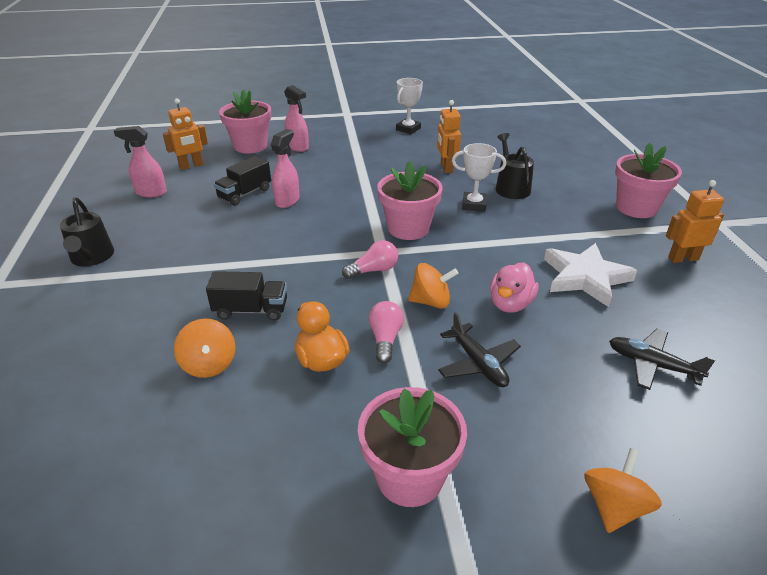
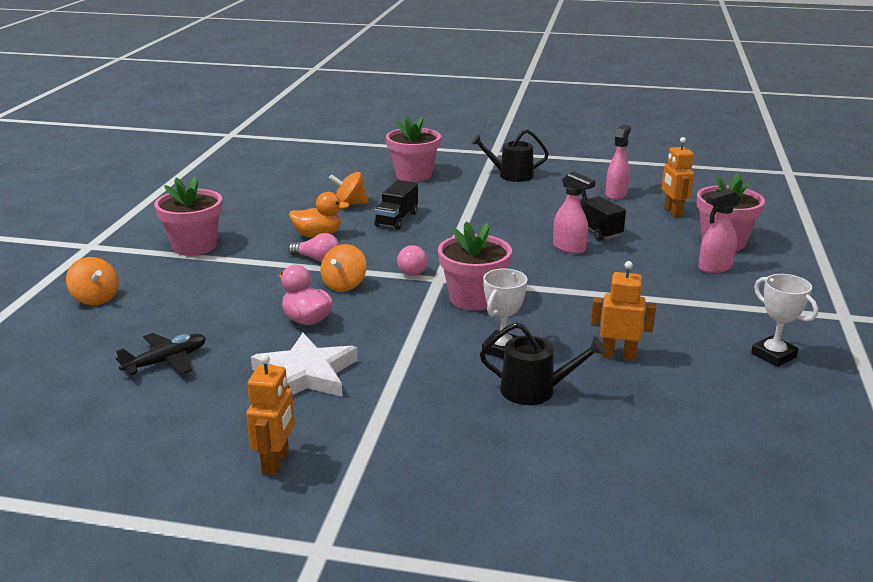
camera: 110 degrees right, 10 degrees down
black plane [438,312,521,387] -> none
pink flower pot [615,143,682,218] -> pink flower pot moved to [386,115,441,182]

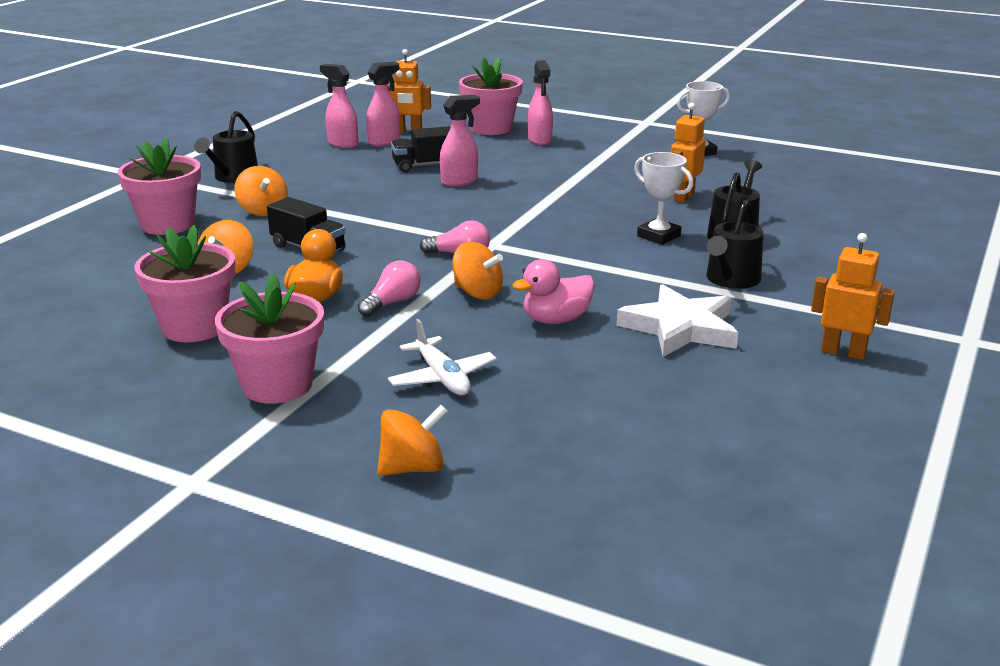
camera: 75 degrees left, 0 degrees up
black plane [116,333,206,375] -> none
pink flower pot [438,221,512,311] -> pink flower pot moved to [134,225,235,342]
none -> orange spinning top [234,166,288,216]
none -> pink spray bottle [366,62,400,146]
none -> white plane [388,319,497,395]
none -> black watering can [706,200,763,289]

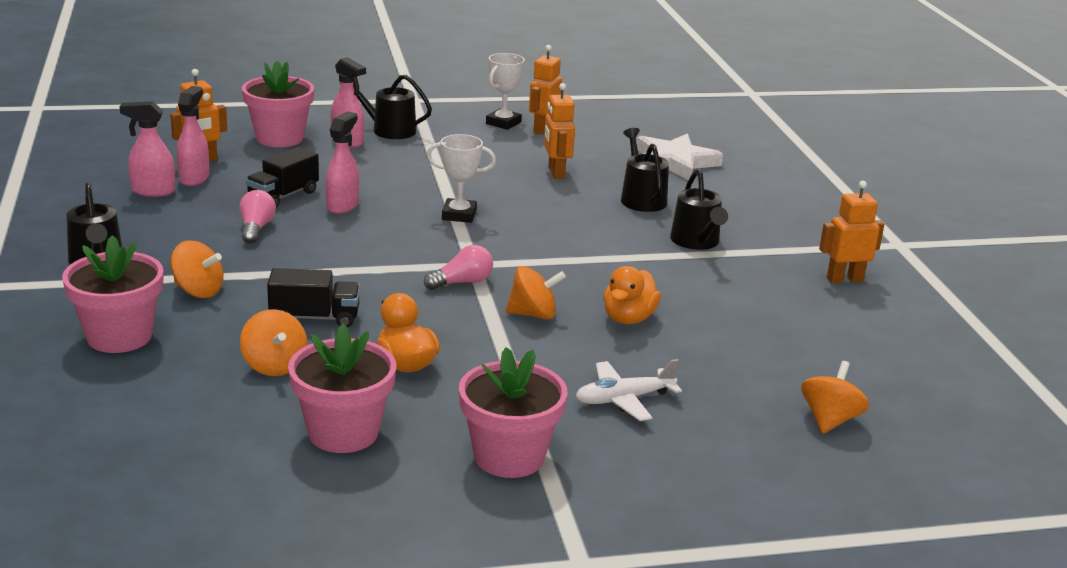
camera: 40 degrees left, 0 degrees up
pink light bulb [358,261,421,317] -> pink light bulb moved to [239,190,276,244]
orange spinning top [377,405,448,476] -> orange spinning top moved to [801,361,869,433]
white plane [388,319,497,395] -> white plane turned 135 degrees clockwise [576,359,682,421]
pink duck [512,259,595,324] -> orange duck [603,266,661,324]
white star [617,284,738,357] -> white star moved to [636,133,723,180]
white trophy [634,152,693,245] -> white trophy moved to [426,134,496,223]
none -> black watering can [340,75,432,139]
none -> orange robot [529,45,562,135]

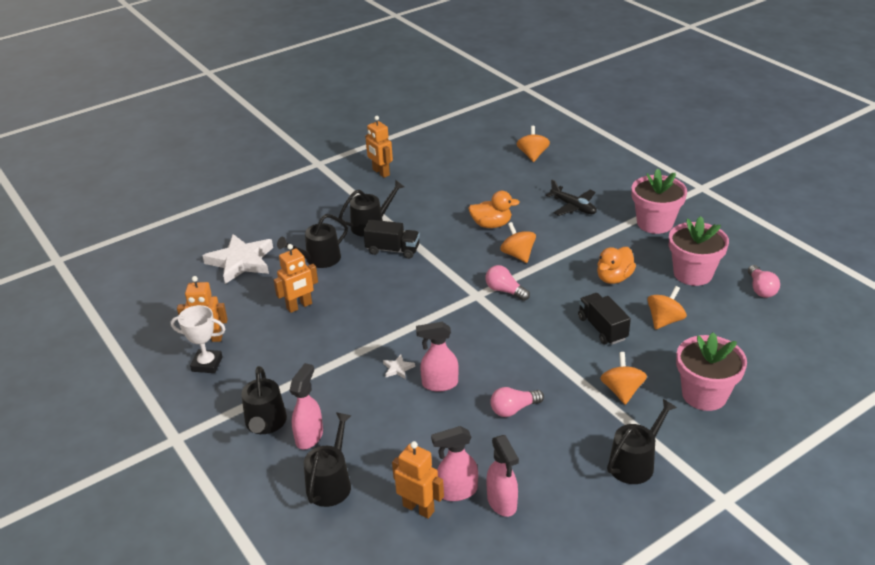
camera: 110 degrees left, 10 degrees up
pink flower pot [242,61,314,147] -> black watering can [304,412,351,507]
black truck [245,147,319,208] -> black truck moved to [363,220,420,259]
white trophy [426,134,496,223] -> none
white plane [576,359,682,421] -> black plane [546,179,597,216]
orange spinning top [801,361,869,433] -> orange spinning top turned 90 degrees clockwise [517,126,550,162]
none -> white star [383,355,415,379]
none -> pink light bulb [748,265,780,298]

